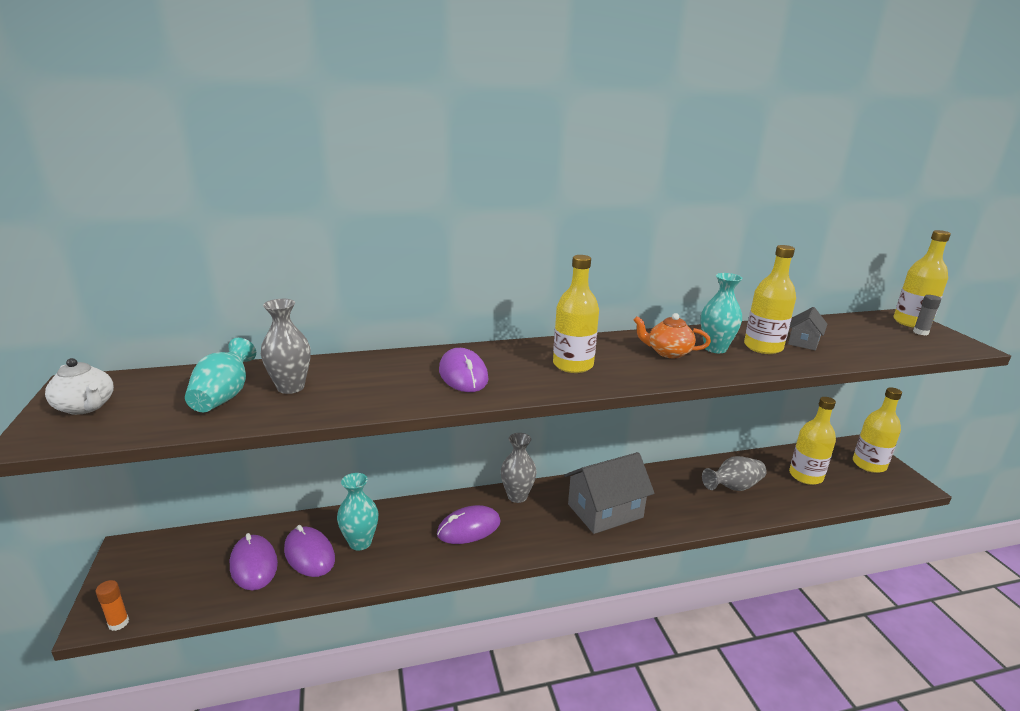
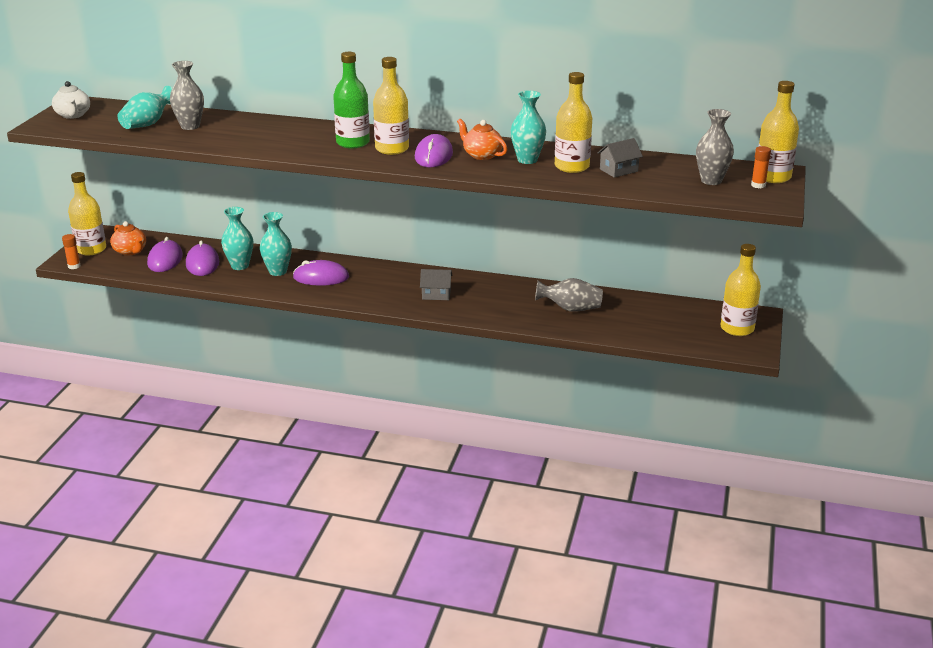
camera: 30 degrees right, 5 degrees up
purple mouse [439,348,489,392] -> purple mouse moved to [415,134,453,167]
grey vase [501,433,537,503] -> grey vase moved to [696,109,734,185]
grey house [564,452,655,534] -> grey house [420,269,453,300], size x0.51
yellow bottle [789,397,836,485] -> yellow bottle moved to [68,172,106,255]
grey glue stick [913,295,941,335] -> orange glue stick [751,146,771,188]
none -> orange teapot [110,221,146,256]
none -> turquoise vase [260,212,292,276]
none -> green bottle [333,52,370,148]

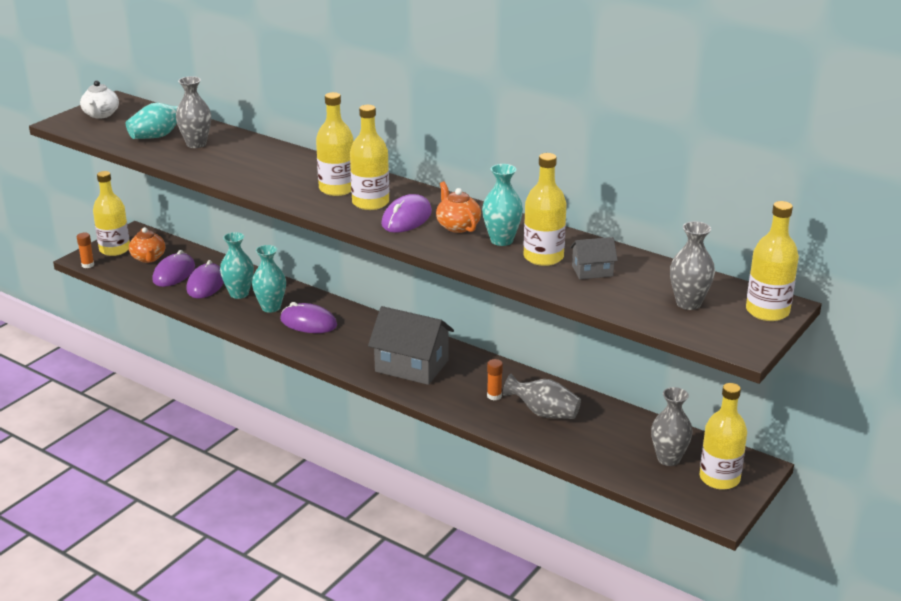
camera: 20 degrees right, 0 degrees up
green bottle [333,52,370,148] -> yellow bottle [316,92,354,196]
grey house [420,269,453,300] -> grey house [368,306,454,385], size x1.96
orange glue stick [751,146,771,188] -> orange glue stick moved to [487,359,503,401]
none -> grey vase [651,387,693,466]

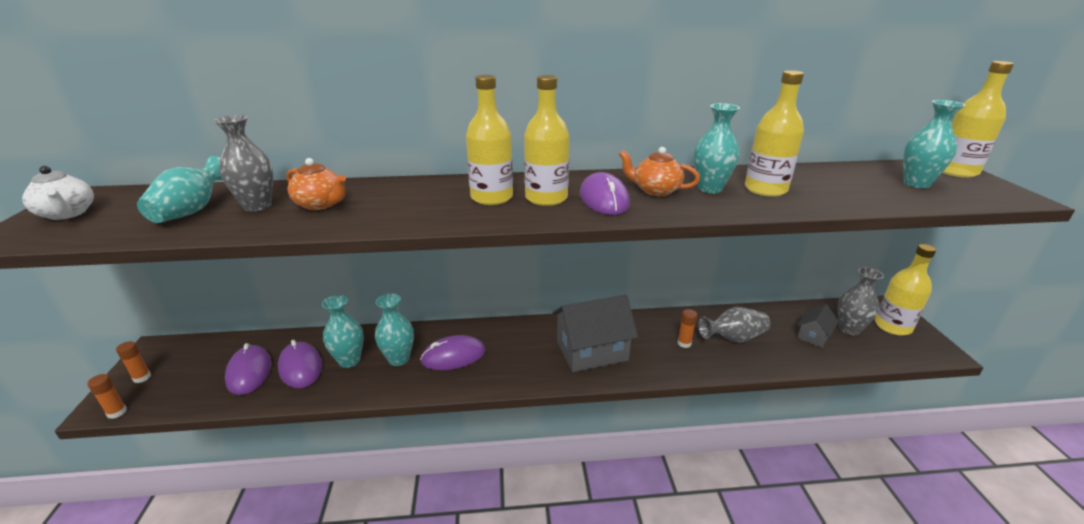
camera: 40 degrees left, 0 degrees up
yellow bottle [93,171,130,256] -> orange glue stick [116,341,151,383]
orange teapot [129,227,165,263] -> orange teapot moved to [286,158,346,210]
grey house [570,237,618,279] -> grey house moved to [797,304,839,348]
grey vase [670,221,715,310] -> turquoise vase [903,100,965,188]

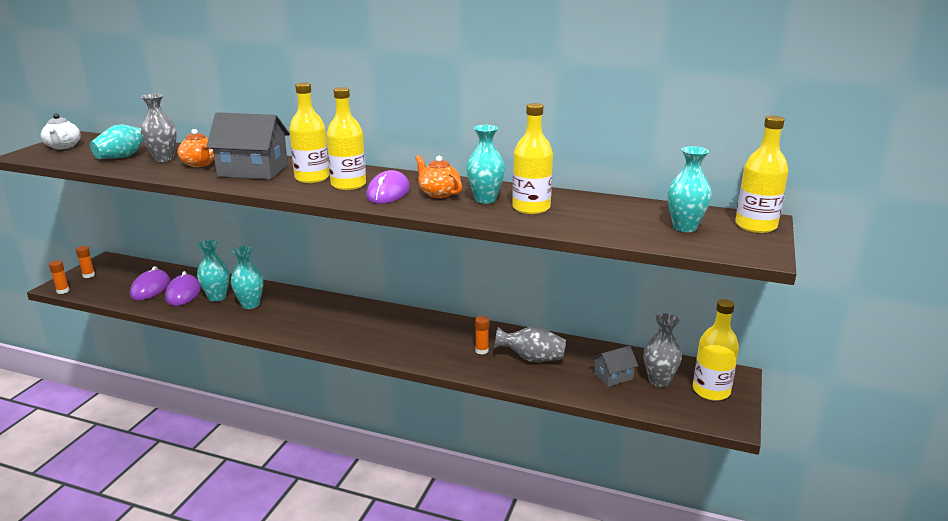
camera: 25 degrees right, 5 degrees down
purple mouse [420,335,485,370] -> none
grey house [552,295,638,372] -> grey house moved to [206,112,290,180]

